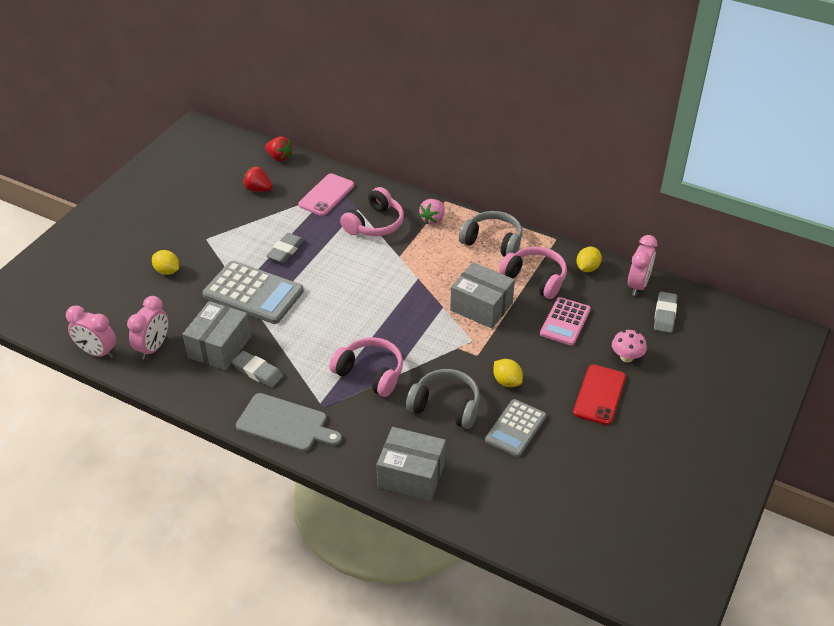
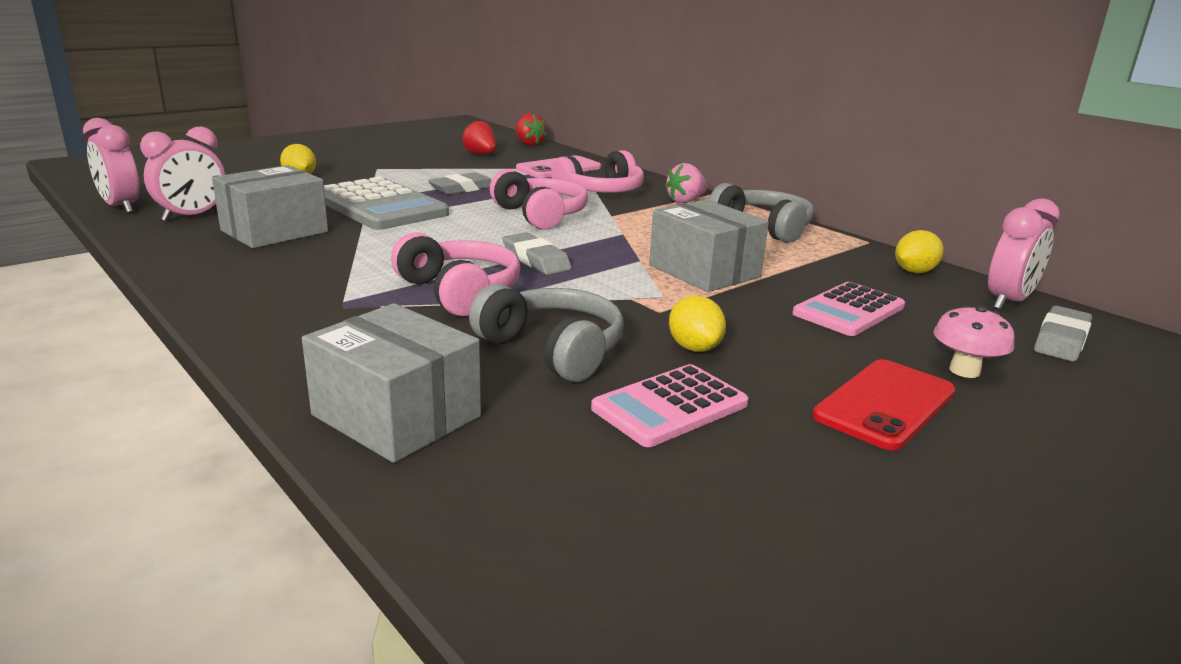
camera: 20 degrees right, 20 degrees down
grey eraser [232,351,283,388] -> grey eraser moved to [502,232,572,275]
grey cutting board [236,393,342,452] -> none
grey calculator [485,399,546,457] -> pink calculator [591,364,749,447]
pink headphones [499,247,567,299] -> pink headphones moved to [490,169,588,230]

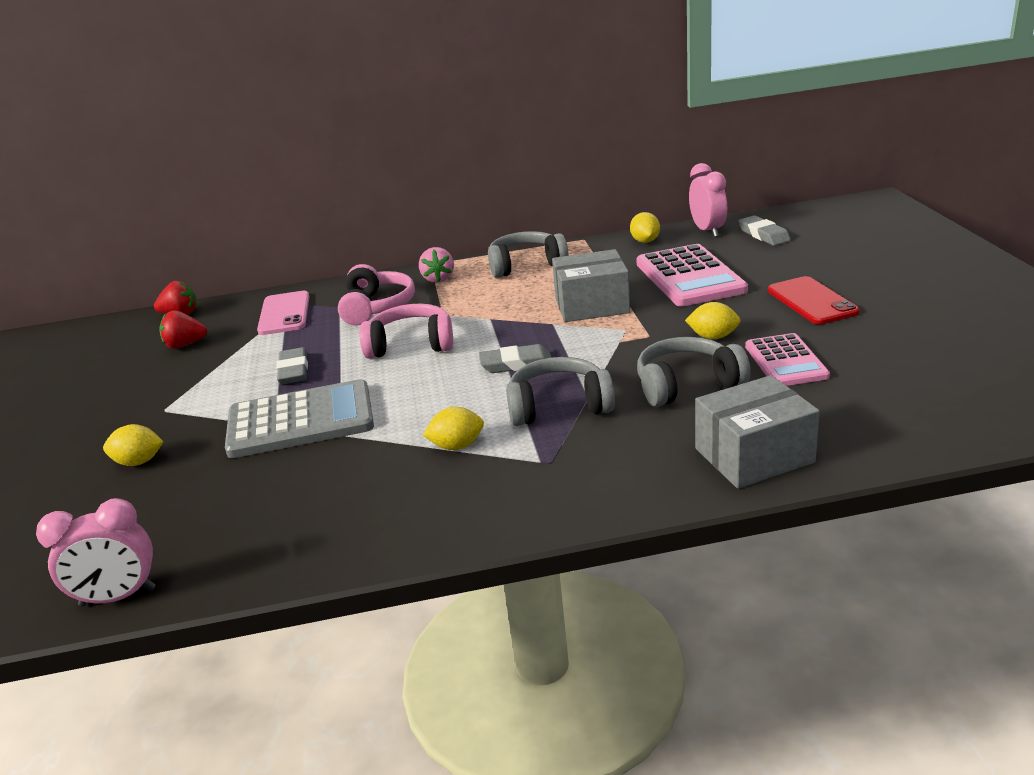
camera: 55 degrees left, 5 degrees up
pink clock [140,126,225,222] -> none
grey box [212,165,328,248] -> none
pink headphones [391,232,520,316] -> grey headphones [506,357,615,426]
pink calculator [792,282,905,336] -> pink calculator [636,244,748,307], size x1.59
pink mushroom [933,305,1014,378] -> none
none -> yellow lemon [423,407,484,450]

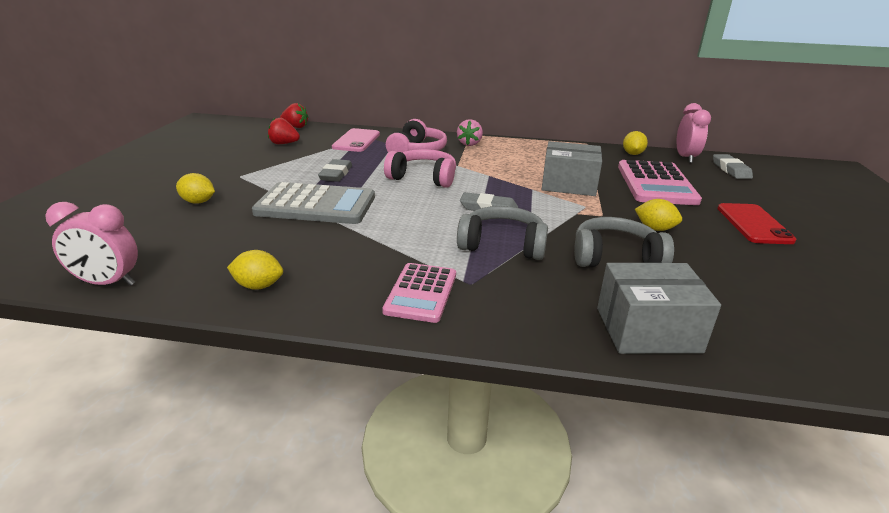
camera: 15 degrees right, 0 degrees up
yellow lemon [423,407,484,450] -> yellow lemon moved to [227,250,283,290]
grey headphones [488,231,569,278] -> none
pink calculator [745,333,830,386] -> pink calculator moved to [382,263,456,323]

